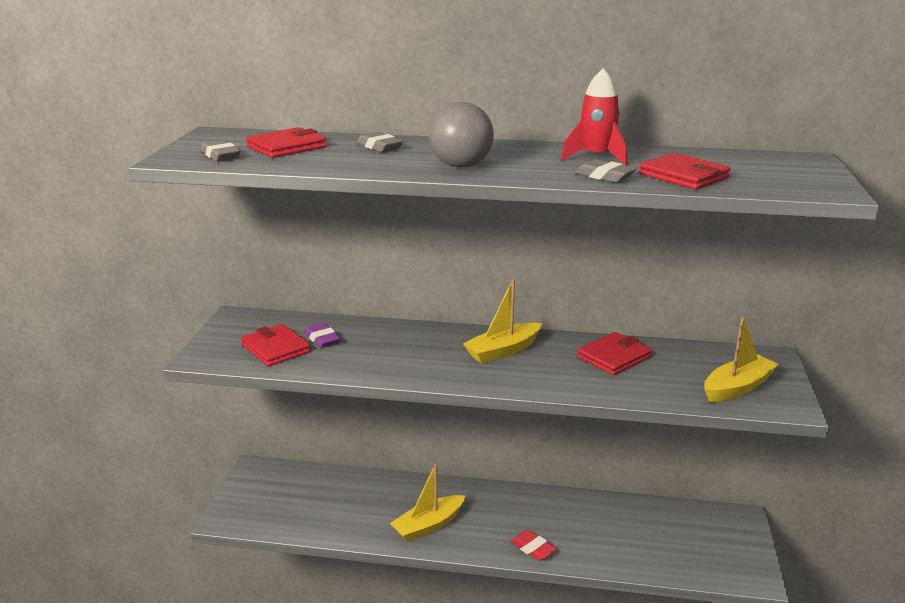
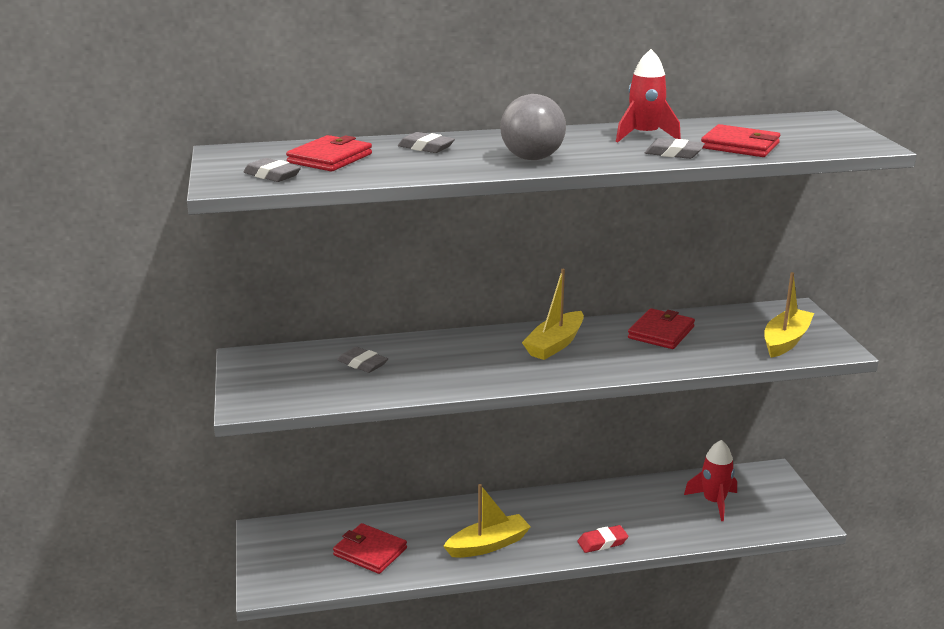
camera: 20 degrees left, 0 degrees up
red wallet [241,324,311,367] -> red wallet moved to [333,523,407,574]
purple eraser [304,323,341,348] -> grey eraser [337,347,388,373]
yellow boat [390,464,466,542] -> yellow boat turned 150 degrees counterclockwise [443,484,531,558]
red eraser [510,530,557,561] -> red eraser turned 45 degrees counterclockwise [577,525,628,553]
none -> red rocket [684,440,737,521]

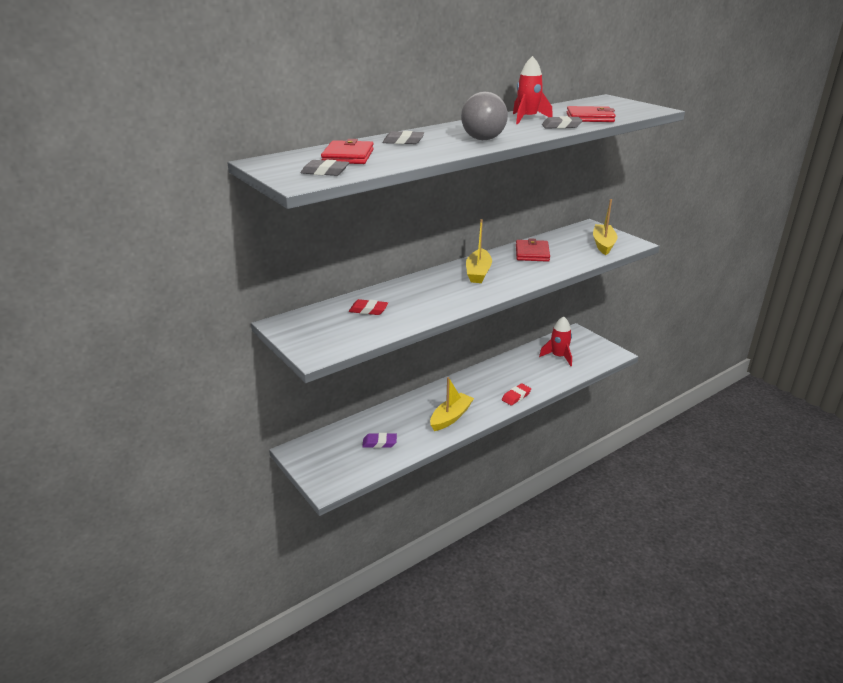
camera: 25 degrees left, 5 degrees up
red wallet [333,523,407,574] -> purple eraser [362,433,397,448]
grey eraser [337,347,388,373] -> red eraser [349,299,388,315]

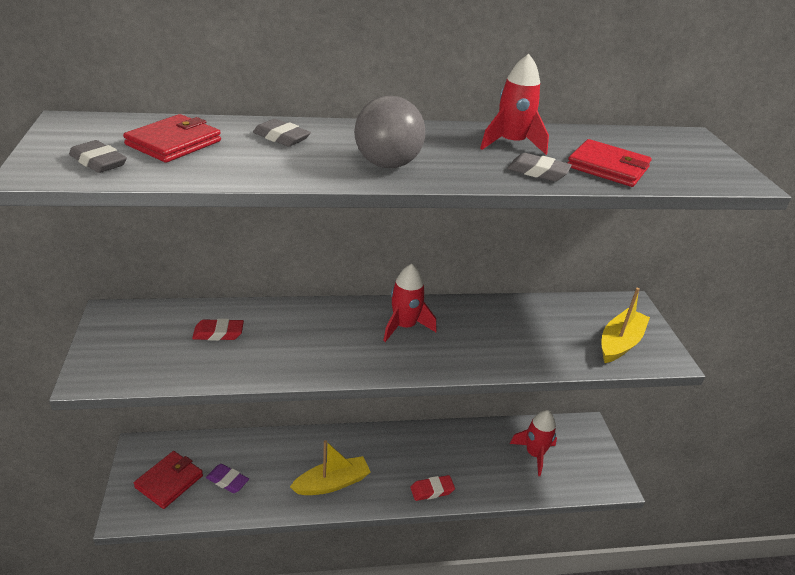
camera: 25 degrees right, 5 degrees up
red eraser [349,299,388,315] -> red eraser turned 45 degrees counterclockwise [192,318,244,341]
yellow boat [466,219,492,283] -> red rocket [383,264,436,342]
red wallet [516,238,550,262] -> red wallet moved to [134,451,203,509]

